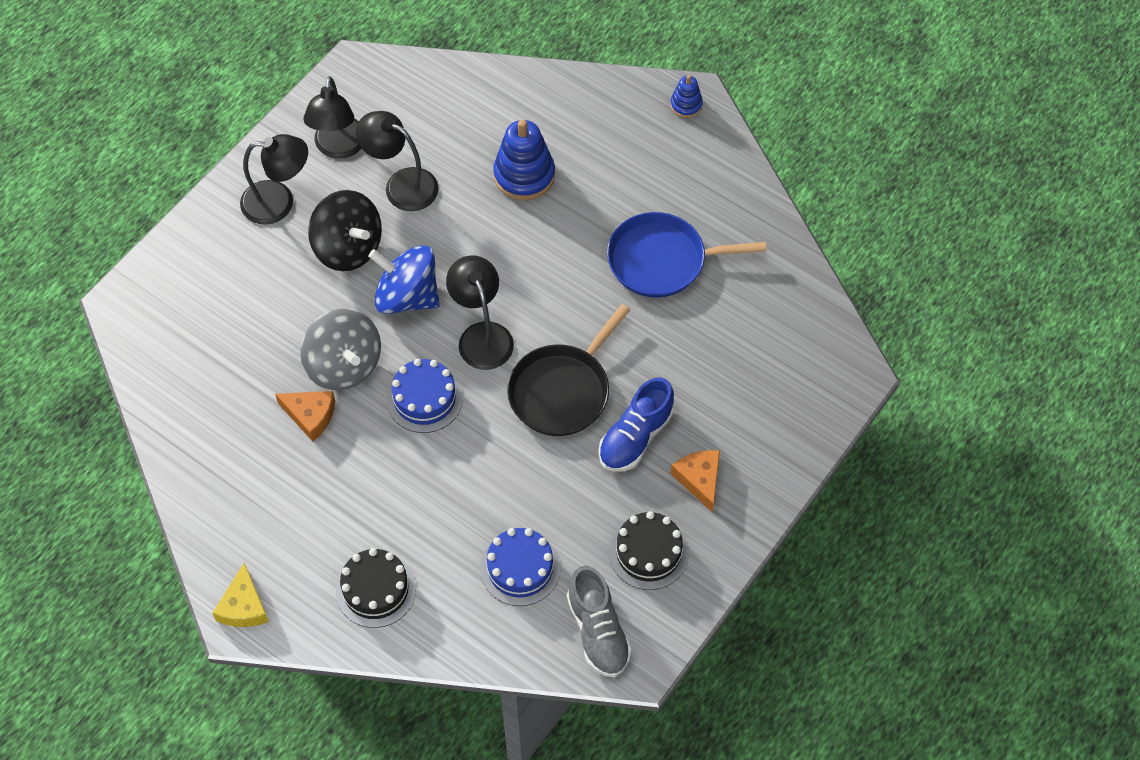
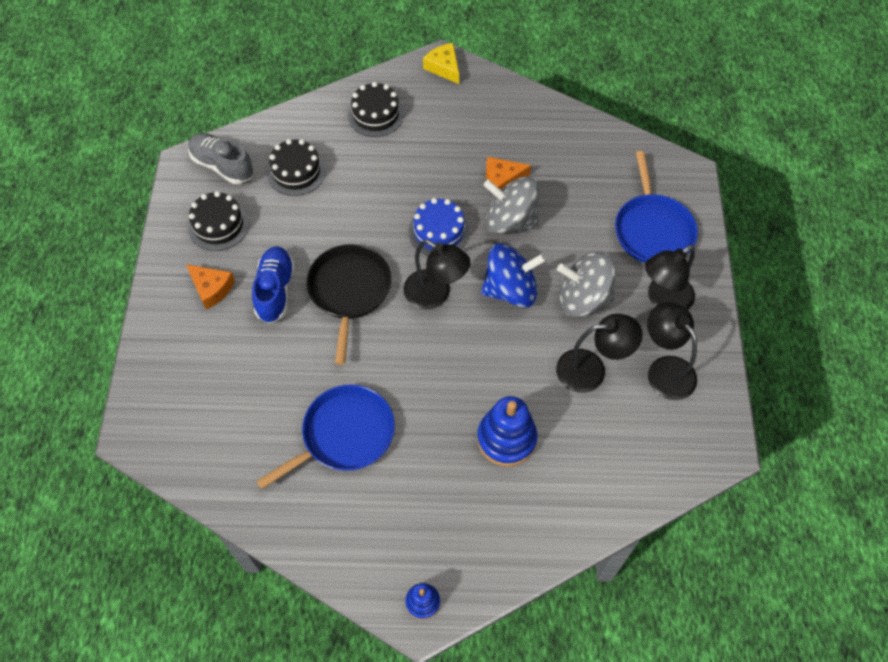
camera: 145 degrees right, 0 degrees up
black spinning top [308,190,382,271] -> grey spinning top [557,251,616,317]
blue cake [480,528,560,606] -> black cake [267,139,326,196]
none -> blue pan [615,151,698,263]

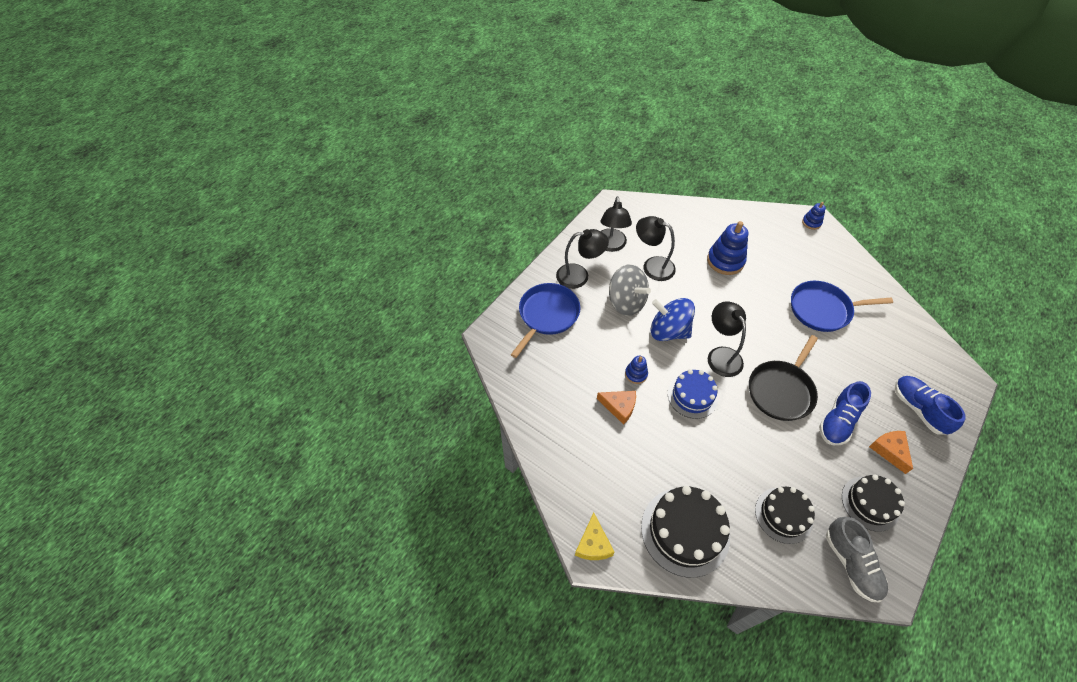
camera: 145 degrees left, 5 degrees down
black cake [348,82,404,137] -> black cake [641,486,730,578], size x1.54
grey spinning top [484,176,539,234] -> blue stacking toy [625,356,648,384]
none -> blue shoe [895,376,966,435]

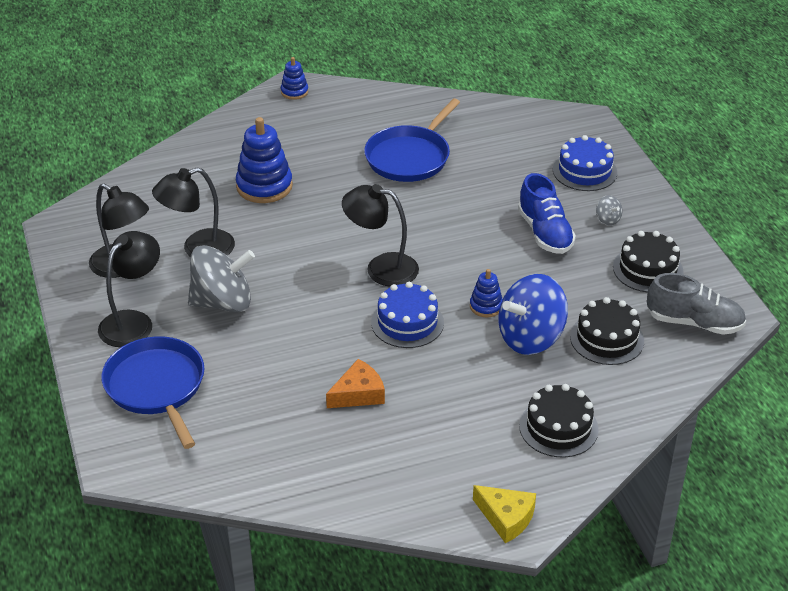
camera: 55 degrees left, 15 degrees down
blue stacking toy [625,356,648,384] -> blue stacking toy moved to [470,269,503,317]
black cake [641,486,730,578] -> black cake [519,384,599,457], size x0.65
blue spinning top [650,298,695,341] -> blue spinning top moved to [499,274,568,355]
black pan [749,335,818,421] -> none
orange cheese [869,431,913,474] -> grey spinning top [596,195,623,225]
blue shoe [895,376,966,435] -> blue cake [553,135,617,191]

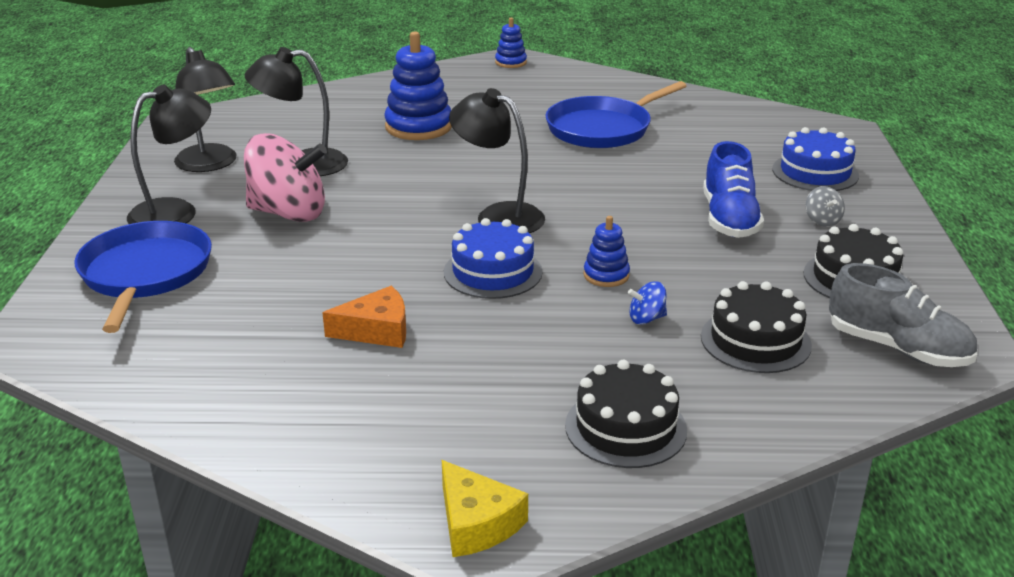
camera: 20 degrees right, 10 degrees down
grey spinning top [188,245,255,313] -> pink spinning top [244,133,327,222]
blue spinning top [499,274,568,355] -> blue spinning top [628,281,667,324], size x0.41

